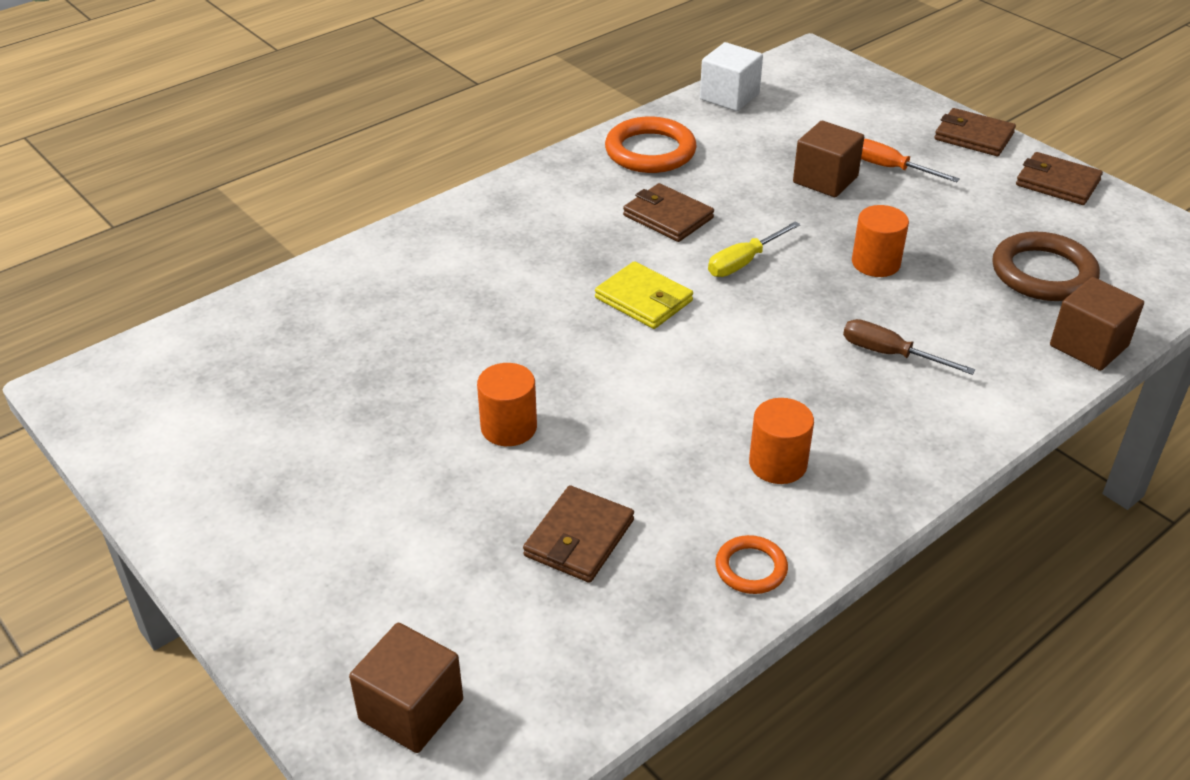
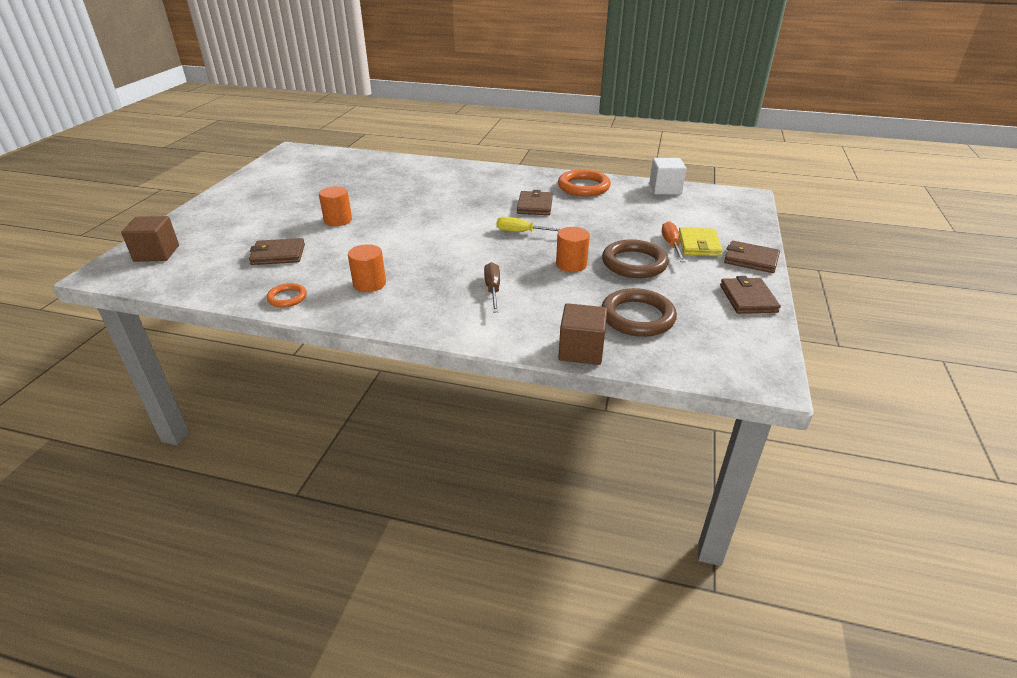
camera: 55 degrees right, 5 degrees down
yellow wallet [595,261,693,329] -> yellow wallet moved to [679,227,723,257]
brown cube [793,121,864,197] -> none
brown wallet [934,108,1016,156] -> brown wallet turned 60 degrees counterclockwise [724,241,780,273]
none -> brown ring [602,239,669,278]

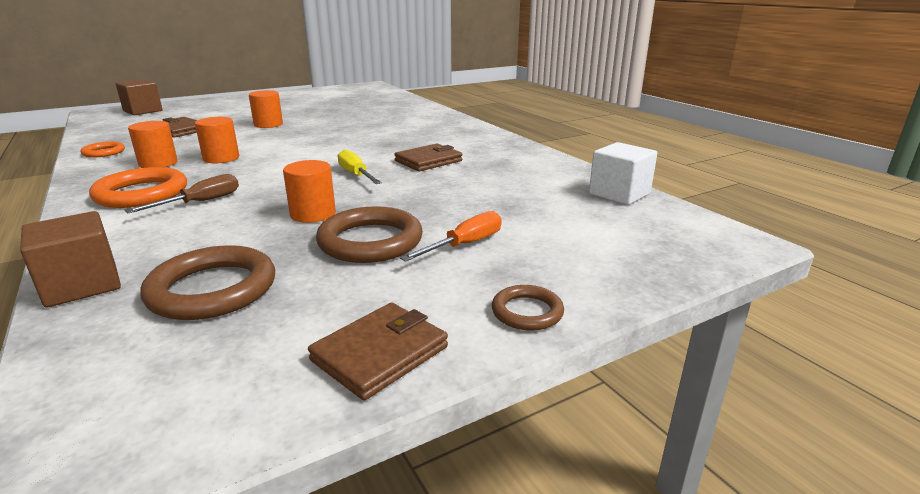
camera: 45 degrees right, 10 degrees down
orange ring [558,169,611,196] -> orange ring moved to [89,167,187,208]
yellow wallet [679,227,723,257] -> none
brown wallet [724,241,780,273] -> brown ring [492,285,564,331]
none -> orange cylinder [195,117,239,163]

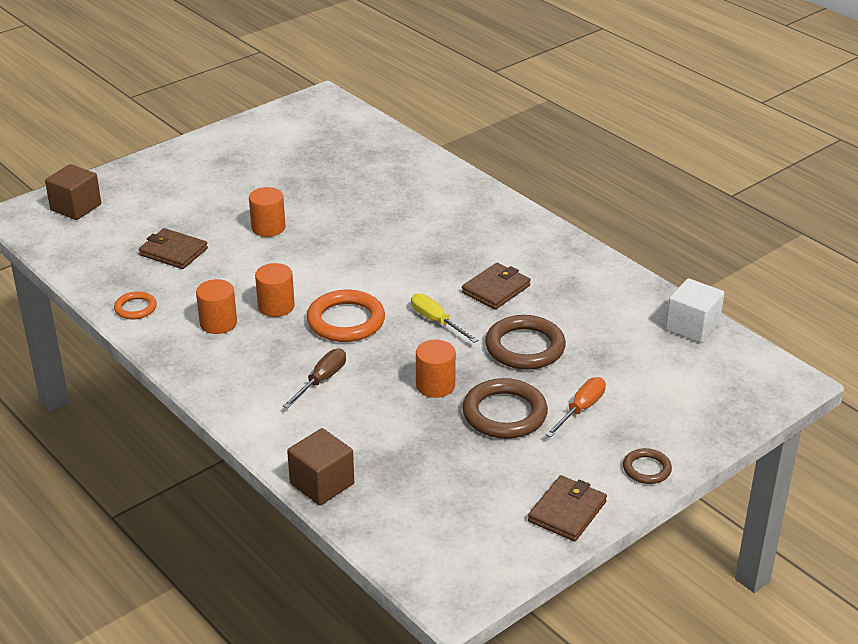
camera: 10 degrees left, 10 degrees up
orange ring [89,167,187,208] -> orange ring moved to [307,290,385,342]
brown ring [140,245,275,320] -> brown ring moved to [485,315,566,370]

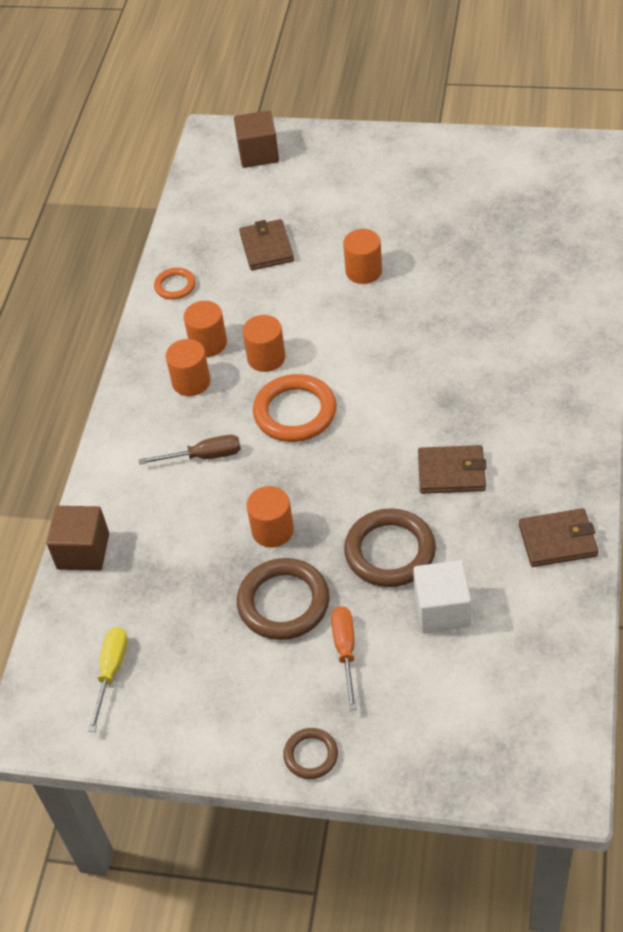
camera: 55 degrees right, 15 degrees up
yellow screwdriver [411,293,478,343] -> yellow screwdriver moved to [88,627,127,732]
brown wallet [528,475,607,542] -> brown wallet moved to [519,508,599,567]
orange screwdriver [546,377,606,437] -> orange screwdriver turned 90 degrees counterclockwise [331,606,357,710]
white cube [666,278,724,343] -> white cube moved to [413,560,471,633]
none -> orange cylinder [166,339,211,396]

